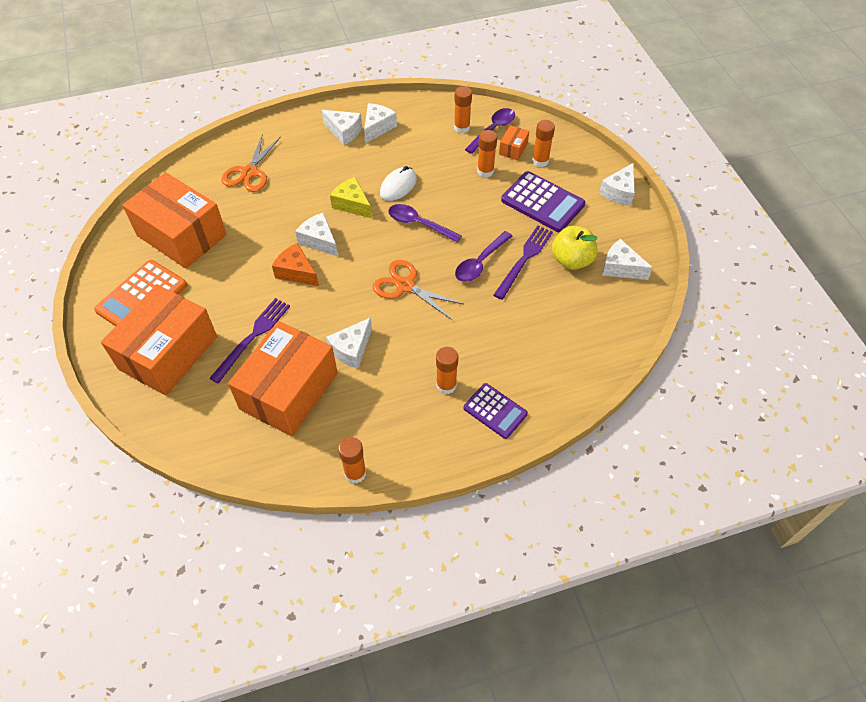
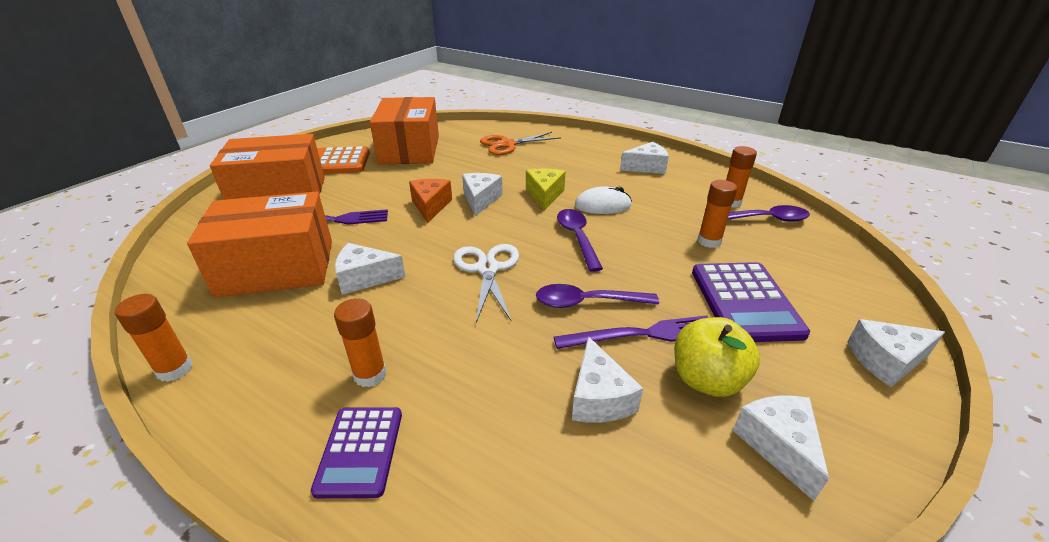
camera: 50 degrees right, 20 degrees down
white cheese [322,110,362,145] -> white cheese moved to [572,336,643,423]
orange scissors [373,260,463,320] -> white scissors [453,244,519,322]
orange box [499,125,529,160] -> none
orange glue stick [532,120,555,167] -> none

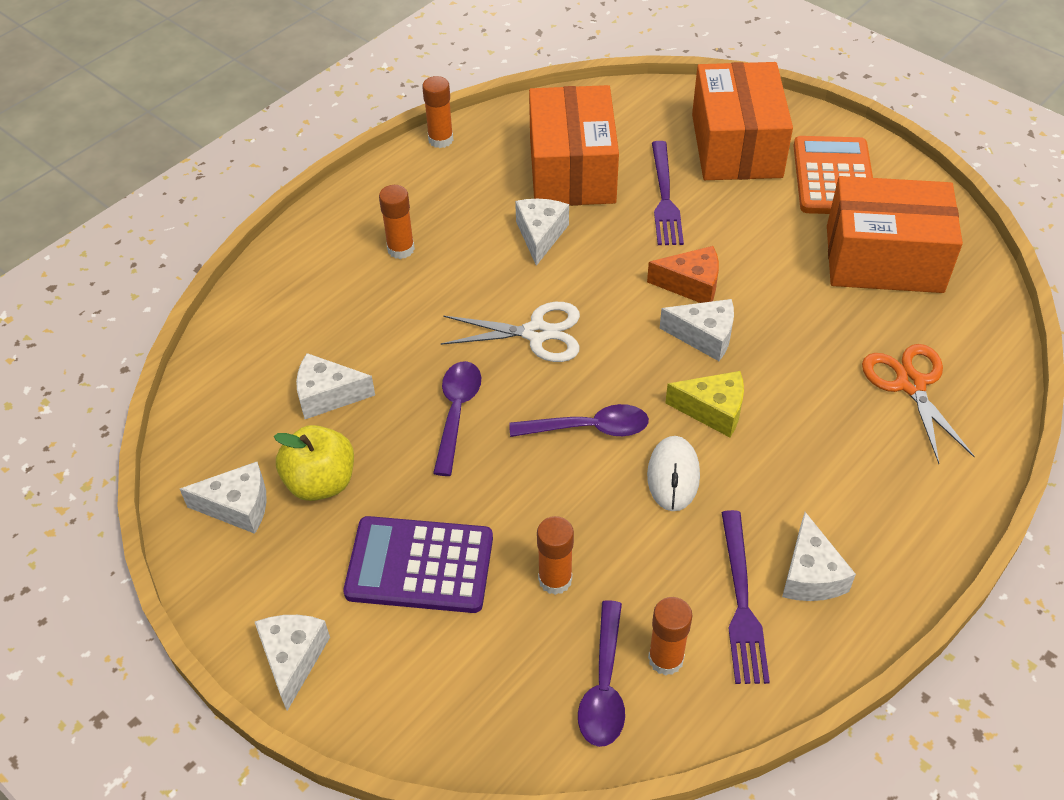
camera: 100 degrees right, 15 degrees up
purple calculator [311,407,402,498] -> none
purple fork [554,315,708,349] -> purple fork moved to [721,510,770,684]

